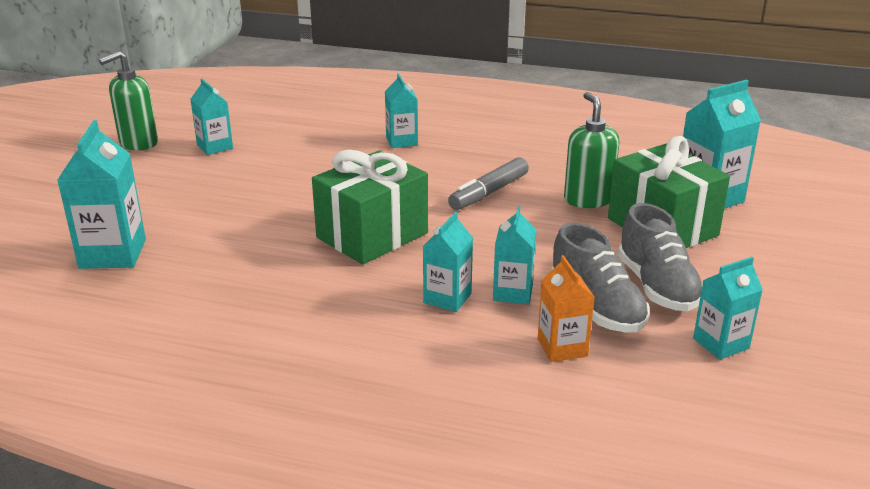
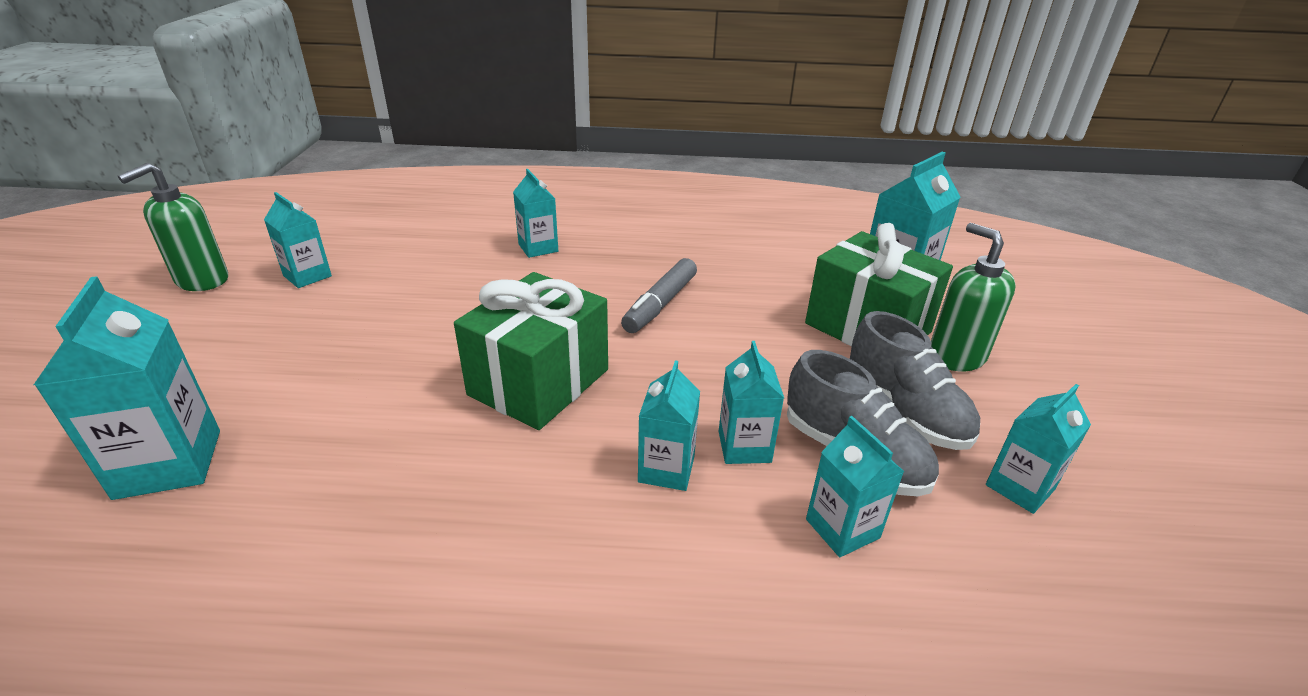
camera: 15 degrees left, 5 degrees up
orange carton [538,255,595,362] -> turquoise carton [806,416,904,557]
green soap dispenser [564,92,619,208] -> green soap dispenser moved to [931,223,1016,371]

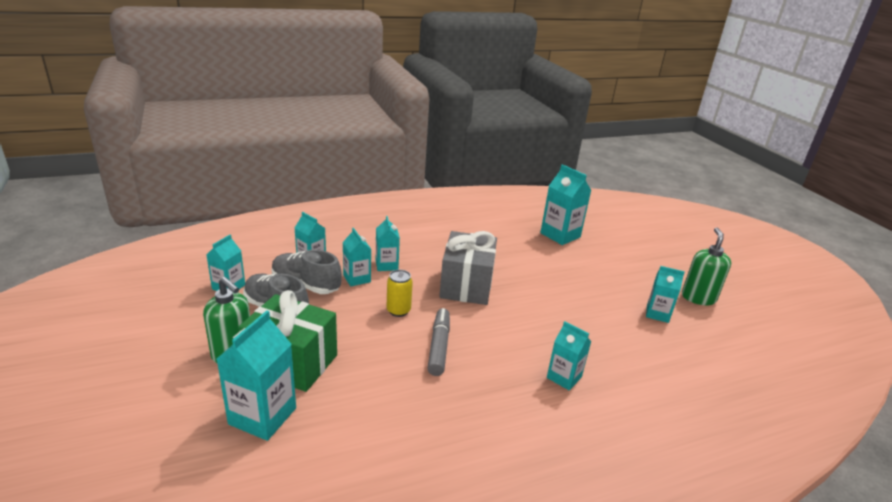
camera: 155 degrees right, 5 degrees down
green gift [454,272,608,430] -> grey gift [439,231,497,305]
none -> yellow can [387,270,413,317]

